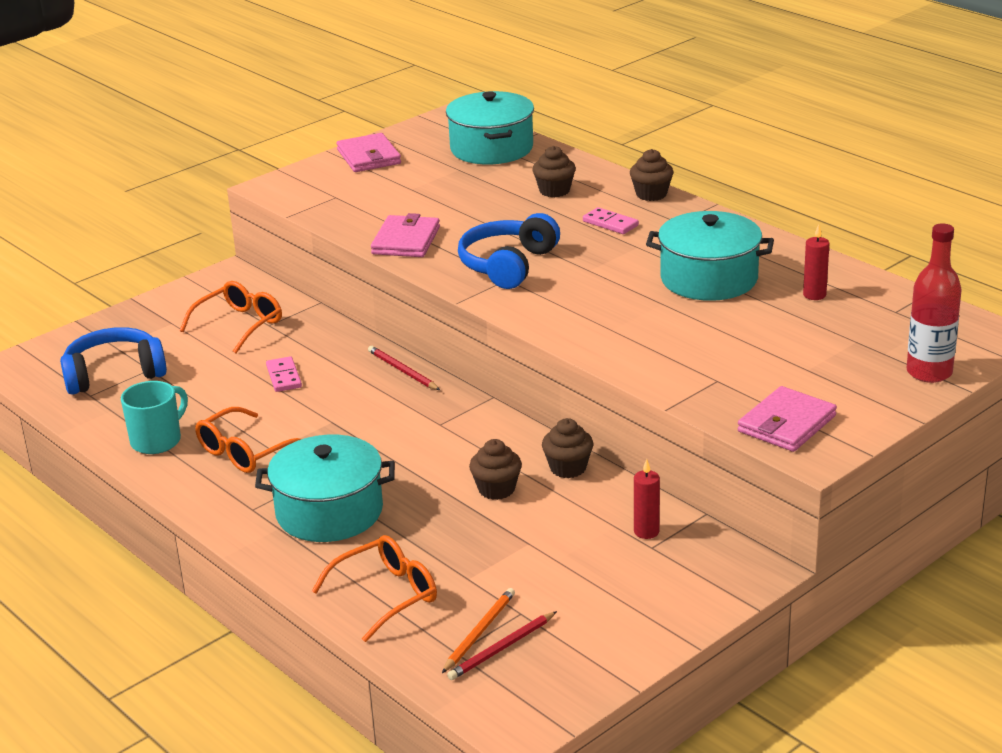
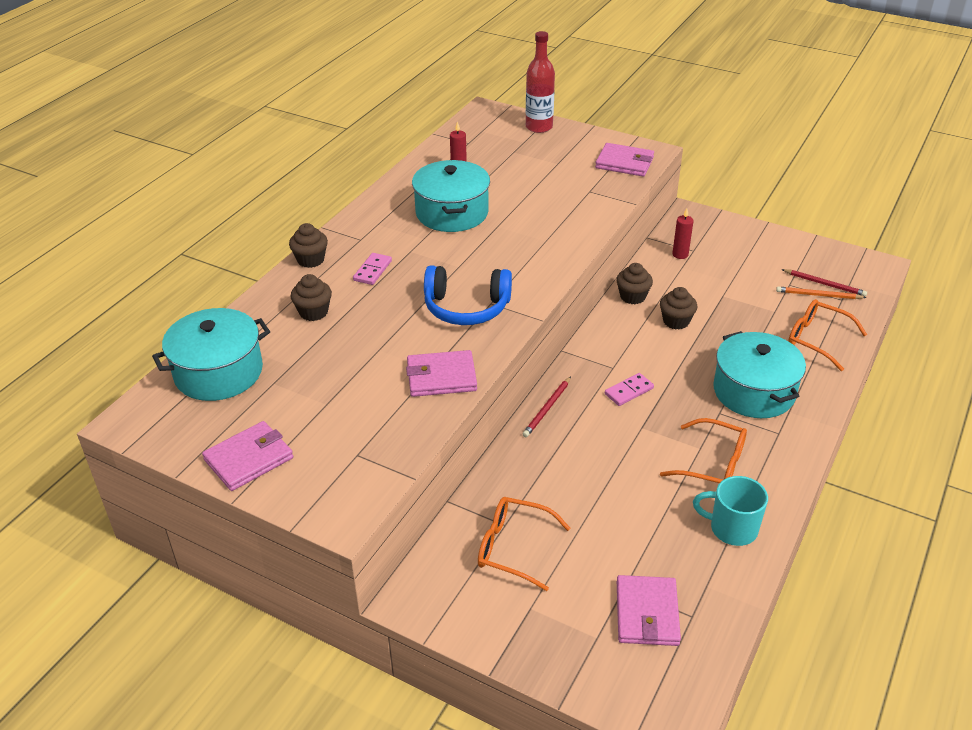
camera: 110 degrees left, 10 degrees up
blue headphones [60,327,167,395] -> pink wallet [617,575,681,646]
pink domino [266,356,302,392] -> pink domino moved to [605,373,654,406]

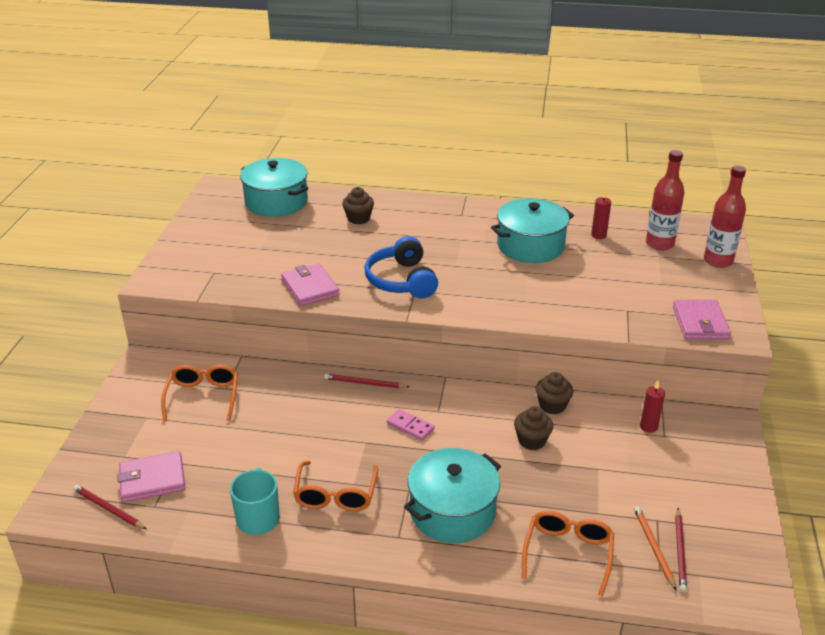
camera: 70 degrees right, 5 degrees down
pink wallet [202,421,293,491] -> none
brown cupcake [289,223,328,268] -> none
pink domino [353,253,392,285] -> none
none -> red pencil [73,485,146,529]
none -> red bottle [646,150,684,250]

